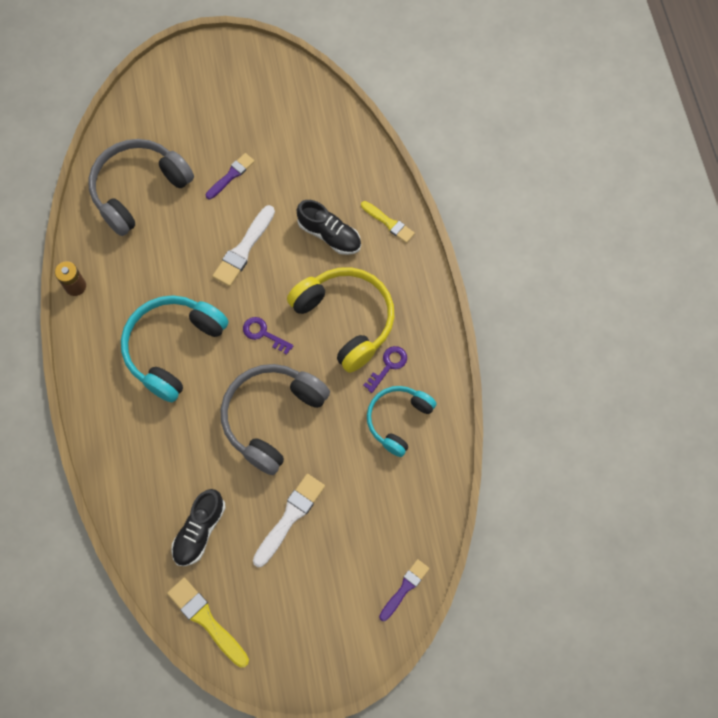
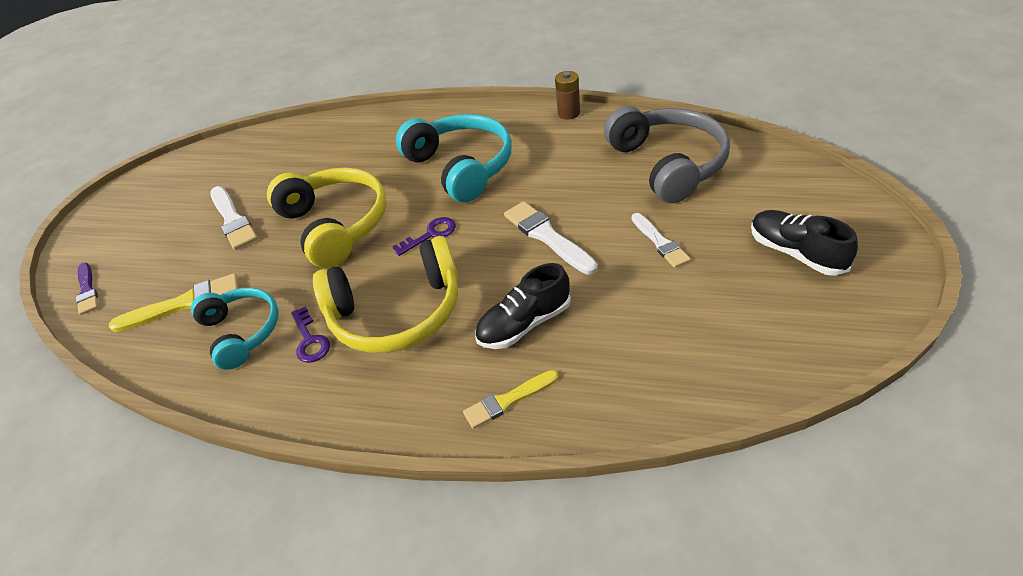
camera: 120 degrees right, 25 degrees down
yellow brush [167,578,249,668] -> yellow brush moved to [109,273,239,332]
black shoe [171,489,226,566] -> black shoe moved to [751,210,858,276]
purple brush [206,153,255,199] -> white brush [632,213,691,268]
grey headphones [221,364,330,475] -> yellow headphones [267,167,387,268]

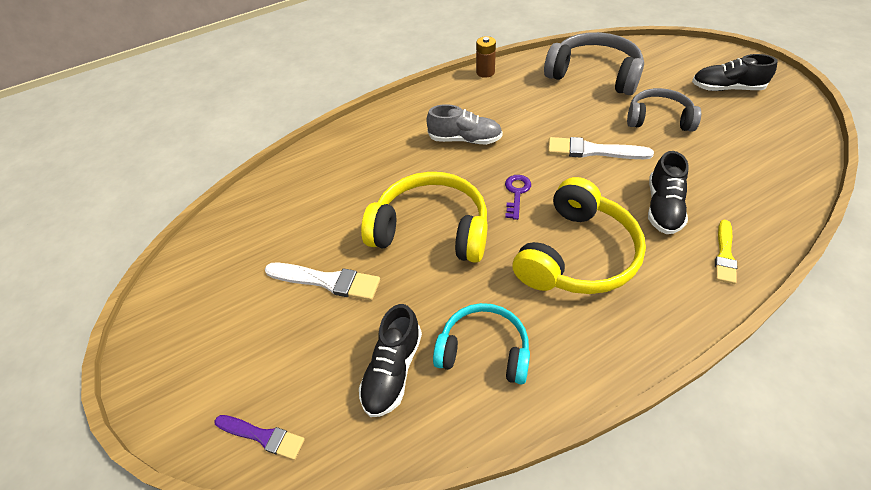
camera: 45 degrees left, 5 degrees up
yellow brush [109,273,239,332] -> black shoe [359,304,422,417]
purple key [291,306,330,363] -> none
turquoise headphones [396,114,512,202] -> grey shoe [426,104,503,144]
white brush [632,213,691,268] -> grey headphones [627,88,701,132]

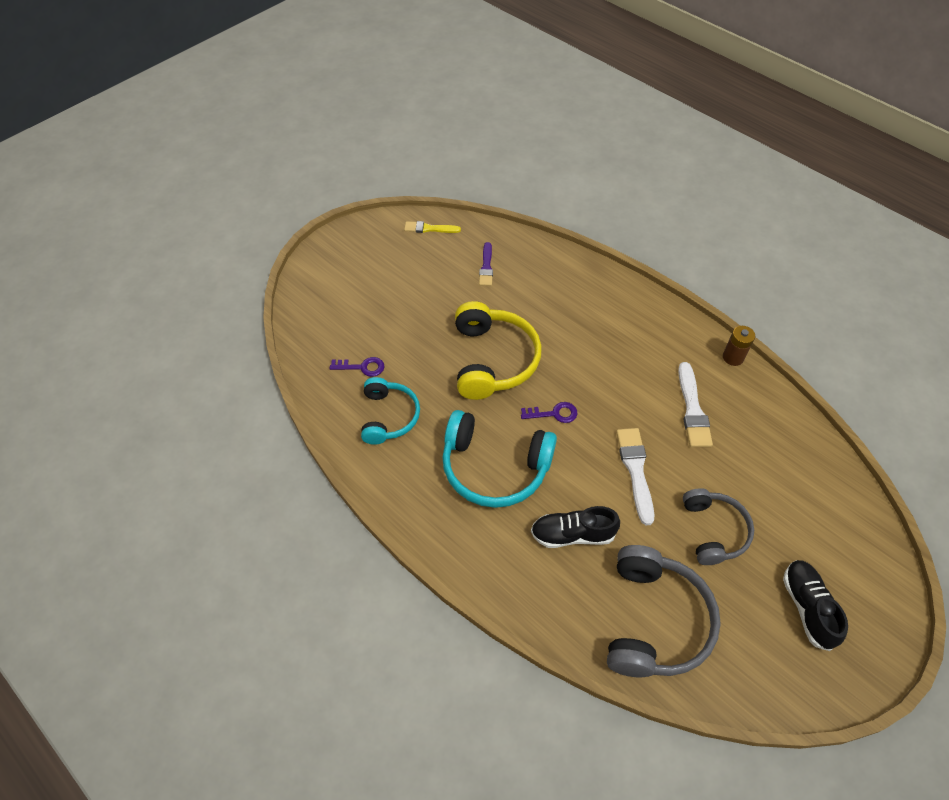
camera: 70 degrees right, 5 degrees up
purple brush [214,415,305,460] -> purple brush moved to [479,242,493,286]
white brush [265,263,380,301] -> white brush moved to [678,362,713,447]
black shoe [359,304,422,417] -> purple key [330,357,385,377]
grey shoe [426,104,503,144] -> none
yellow headphones [512,177,646,294] -> turquoise headphones [442,410,557,508]
grey headphones [544,32,644,95] -> grey headphones moved to [607,545,721,677]
yellow brush [715,220,737,284] -> yellow brush moved to [404,221,461,233]

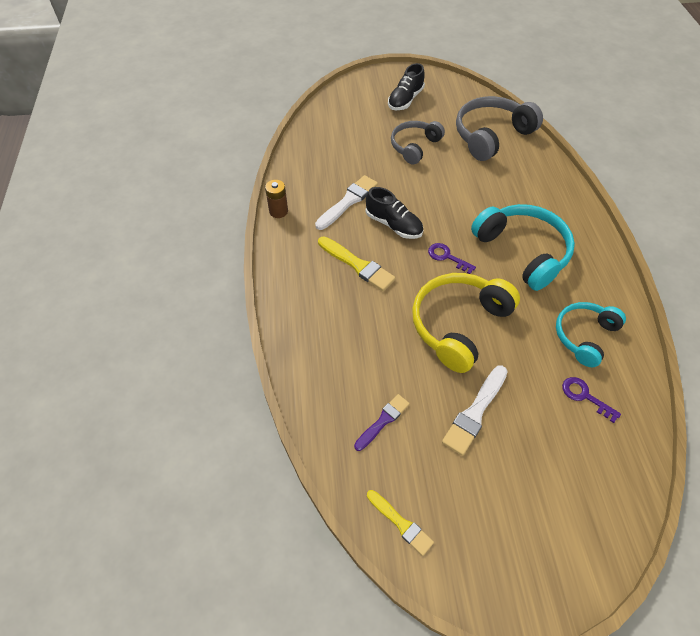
camera: 140 degrees left, 0 degrees up
black shoe [531,506,620,548] -> black shoe moved to [366,187,423,239]
white brush [616,428,654,525] -> white brush moved to [442,365,508,456]
none -> yellow brush [318,236,396,291]

